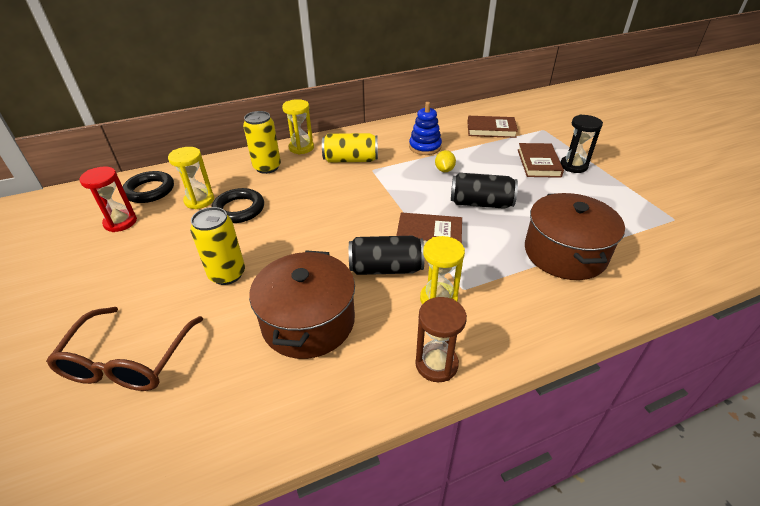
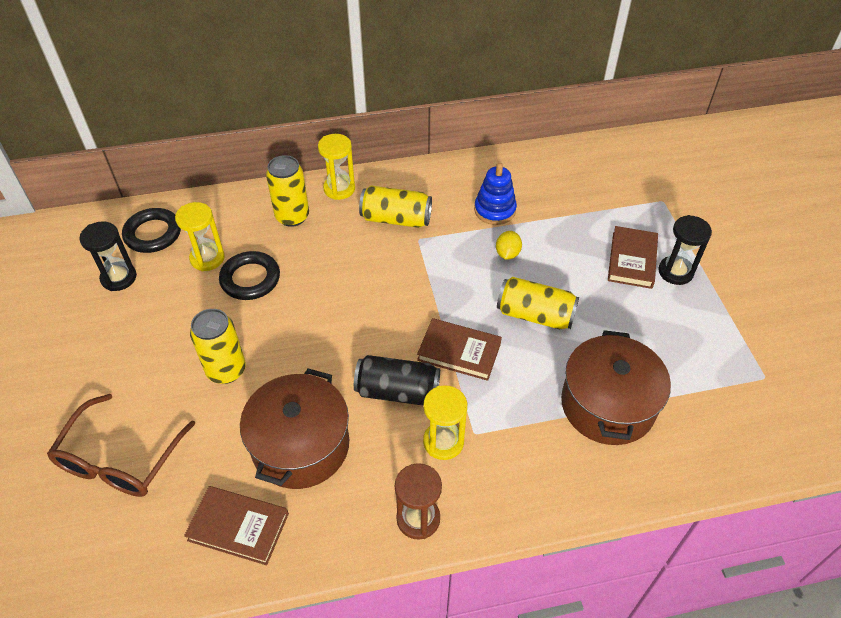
camera: 10 degrees right, 10 degrees up
red hourglass [79,166,137,232] -> black hourglass [79,221,137,291]
black can [451,173,518,209] -> yellow can [497,277,579,330]
brown book [467,116,518,138] -> brown book moved to [184,486,289,565]

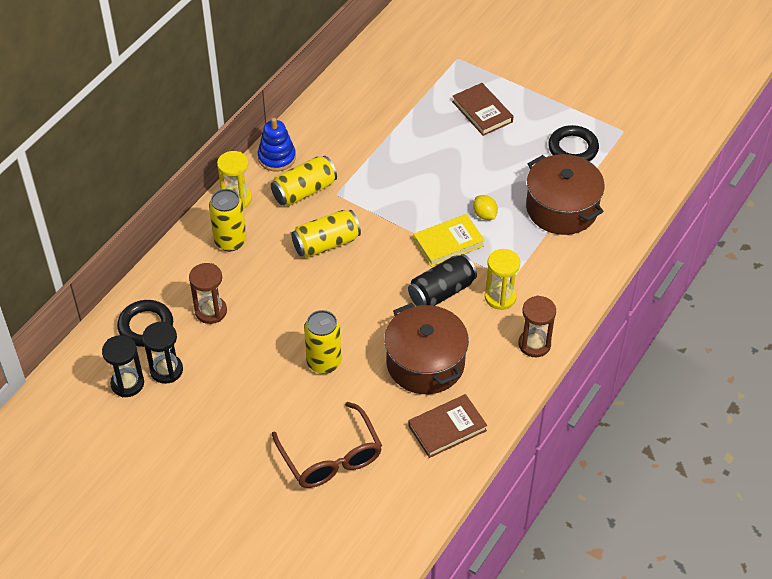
camera: 45 degrees left, 0 degrees up
yellow hourglass [175,202,225,271] -> brown hourglass [189,263,227,324]
black ring [219,251,280,300] -> black ring moved to [548,125,599,161]
brown book [417,318,502,381] -> yellow book [413,214,485,267]
blue stacking toy [474,163,517,225] -> blue stacking toy moved to [258,118,296,172]
yellow lemon [496,231,522,260] -> yellow lemon moved to [473,195,498,220]
yellow can [497,277,579,330] -> yellow can moved to [291,210,361,258]
black hourglass [658,215,712,285] -> black hourglass moved to [102,335,144,397]

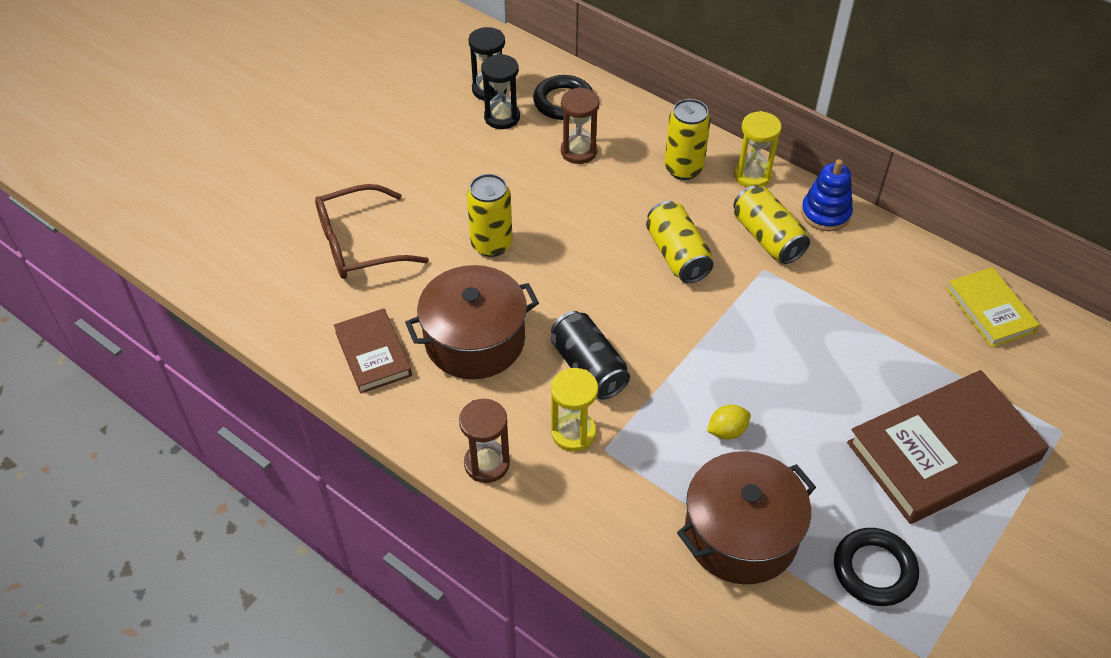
camera: 95 degrees right, 0 degrees up
yellow book [413,214,485,267] -> yellow book moved to [946,267,1040,348]
brown book [452,83,513,136] -> brown book [847,370,1049,524], size x1.83

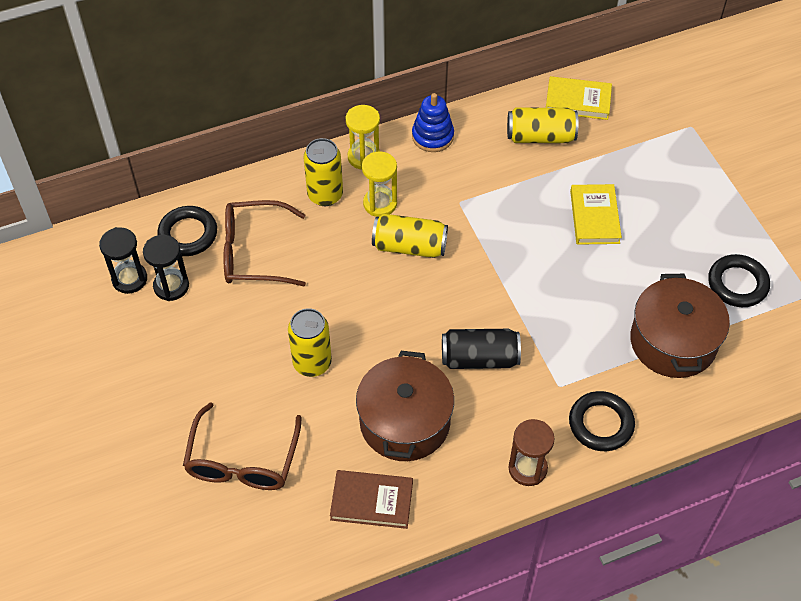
camera: 60 degrees left, 5 degrees up
yellow hourglass [551,368,598,452] -> yellow hourglass moved to [362,151,397,217]
brown hourglass [561,87,599,164] -> brown glasses [223,200,306,286]
yellow lemon [707,405,751,440] -> none
yellow can [733,185,810,264] -> yellow can moved to [507,107,578,143]
brown book [847,370,1049,524] -> none
none -> black ring [569,391,635,451]
none -> yellow book [570,184,622,245]

